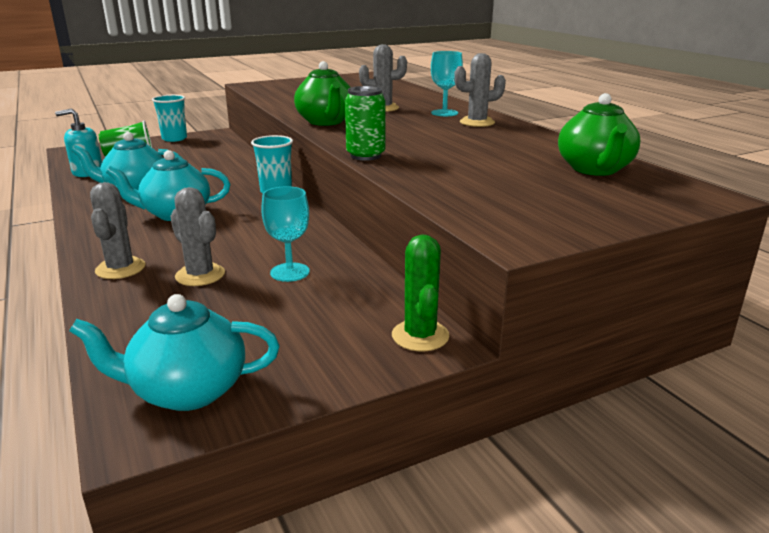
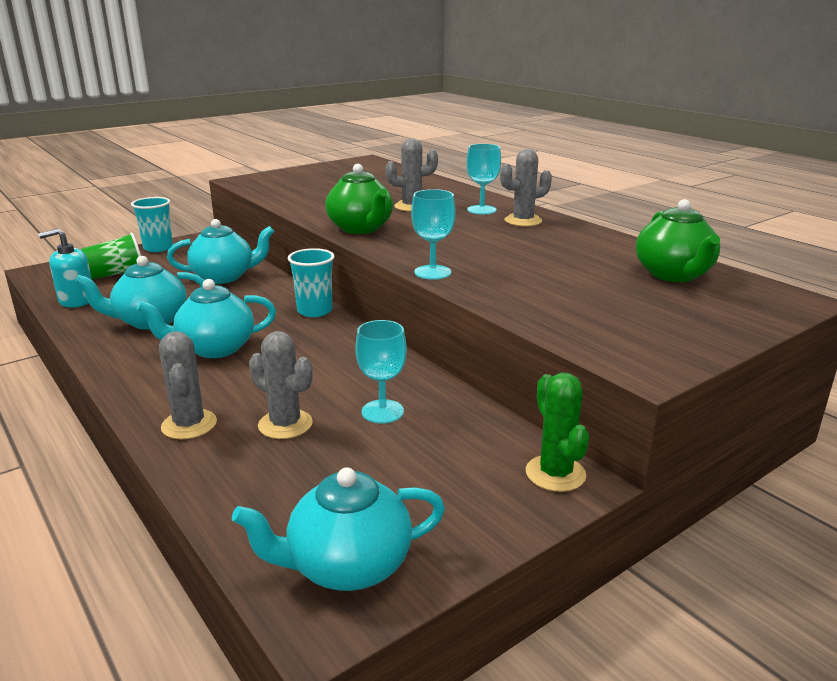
camera: 10 degrees left, 0 degrees up
green can [345,86,385,161] -> turquoise goblet [411,189,456,280]
none -> turquoise teapot [167,219,274,284]

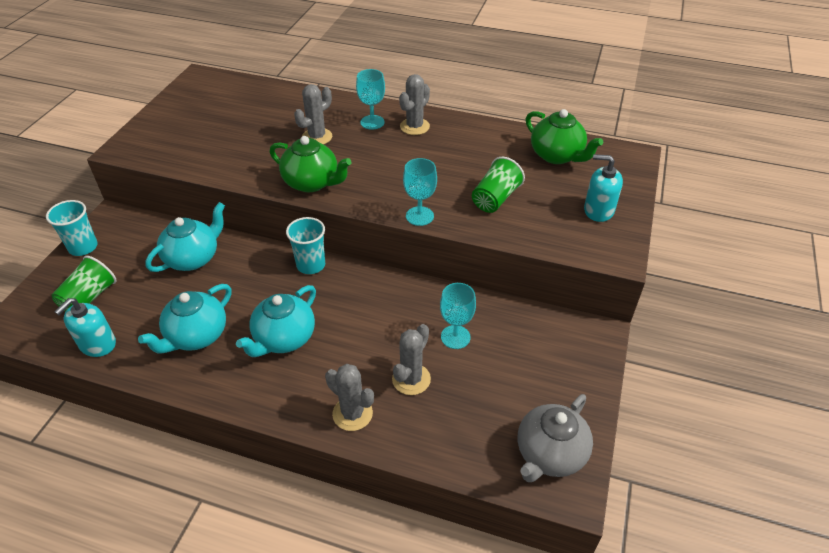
camera: 35 degrees left, 20 degrees up
turquoise teapot [232,467,445,591] -> grey teapot [518,394,593,482]
grey cactus [249,331,313,439] -> grey cactus turned 60 degrees counterclockwise [392,324,431,395]
green cactus [526,373,589,492] -> none
none -> green cup [472,157,525,213]
none -> turquoise soap dispenser [584,154,623,222]

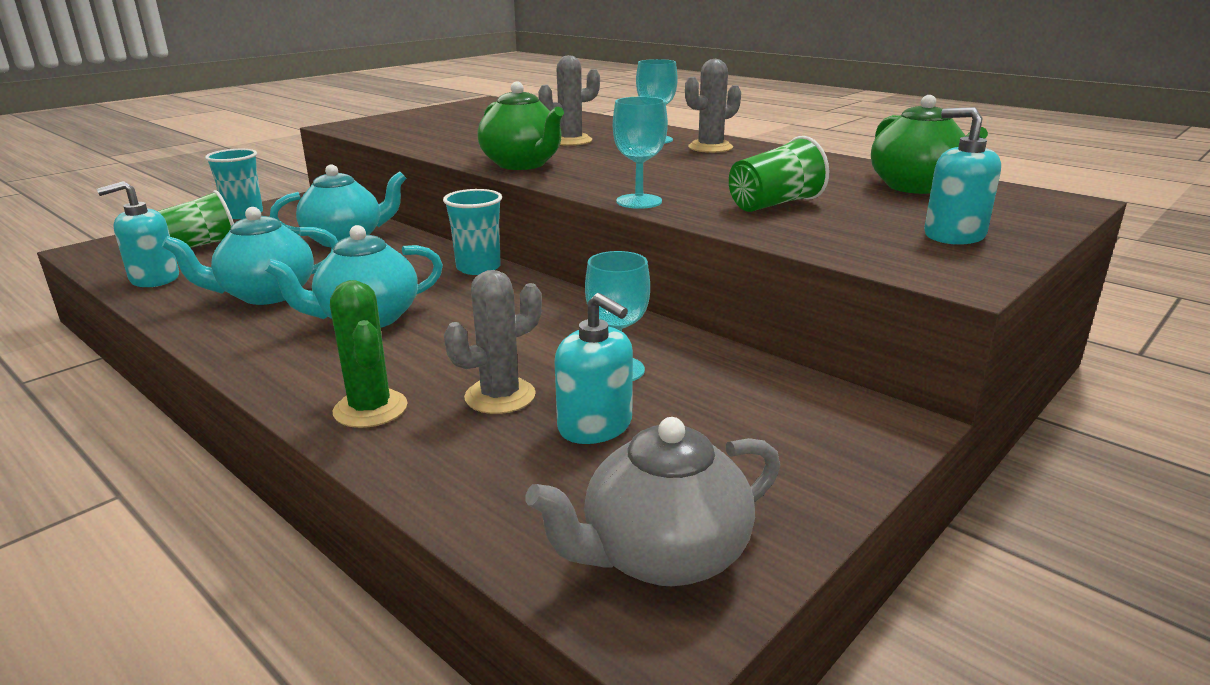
camera: 25 degrees right, 20 degrees down
grey cactus [325,364,374,431] -> green cactus [330,280,408,428]
none -> turquoise soap dispenser [555,293,633,444]

